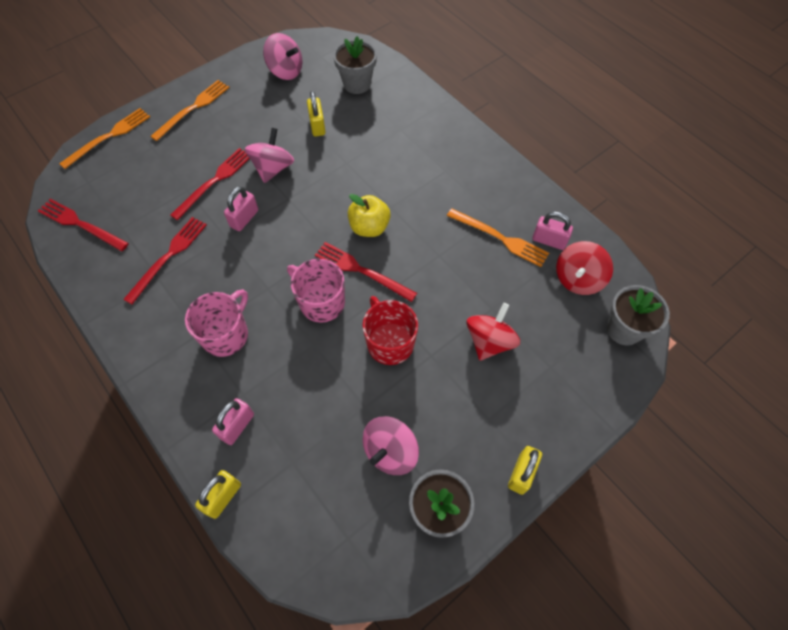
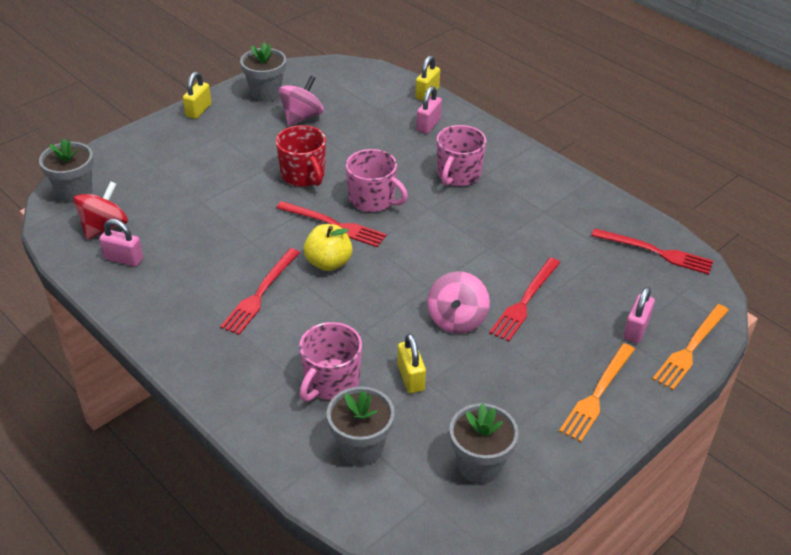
camera: 175 degrees right, 20 degrees down
red fork [123,217,207,304] -> red fork moved to [220,248,300,335]
pink padlock [224,186,258,231] -> pink padlock moved to [623,287,655,343]
pink spinning top [263,33,302,80] -> grey flower pot [449,403,519,484]
orange fork [447,208,549,267] -> none
red spinning top [467,303,520,361] -> none
none -> pink mug [299,322,362,402]

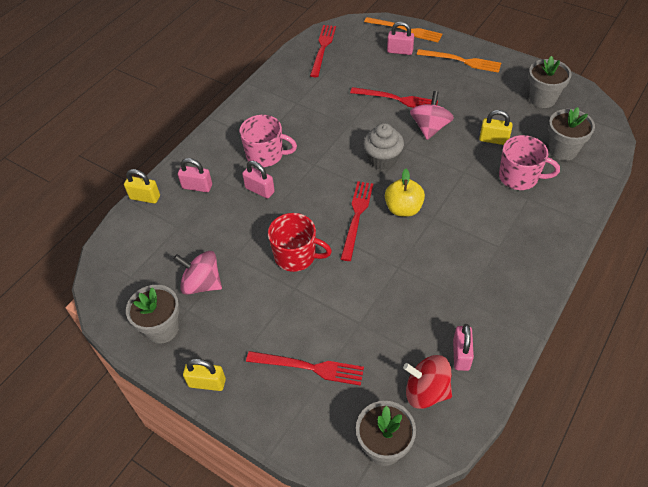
camera: 100 degrees left, 10 degrees up
red fork [220,248,300,335] -> red fork moved to [246,351,364,386]
red mug [276,125,326,187] -> red mug turned 60 degrees clockwise [268,213,332,272]
pink mug [346,149,408,212] -> none
yellow padlock [397,333,426,393] -> yellow padlock turned 45 degrees clockwise [479,110,513,145]
pink spinning top [427,271,490,334] -> pink spinning top turned 75 degrees counterclockwise [410,91,454,140]
none -> pink padlock [242,161,275,199]
none -> grey cupcake [363,123,404,170]

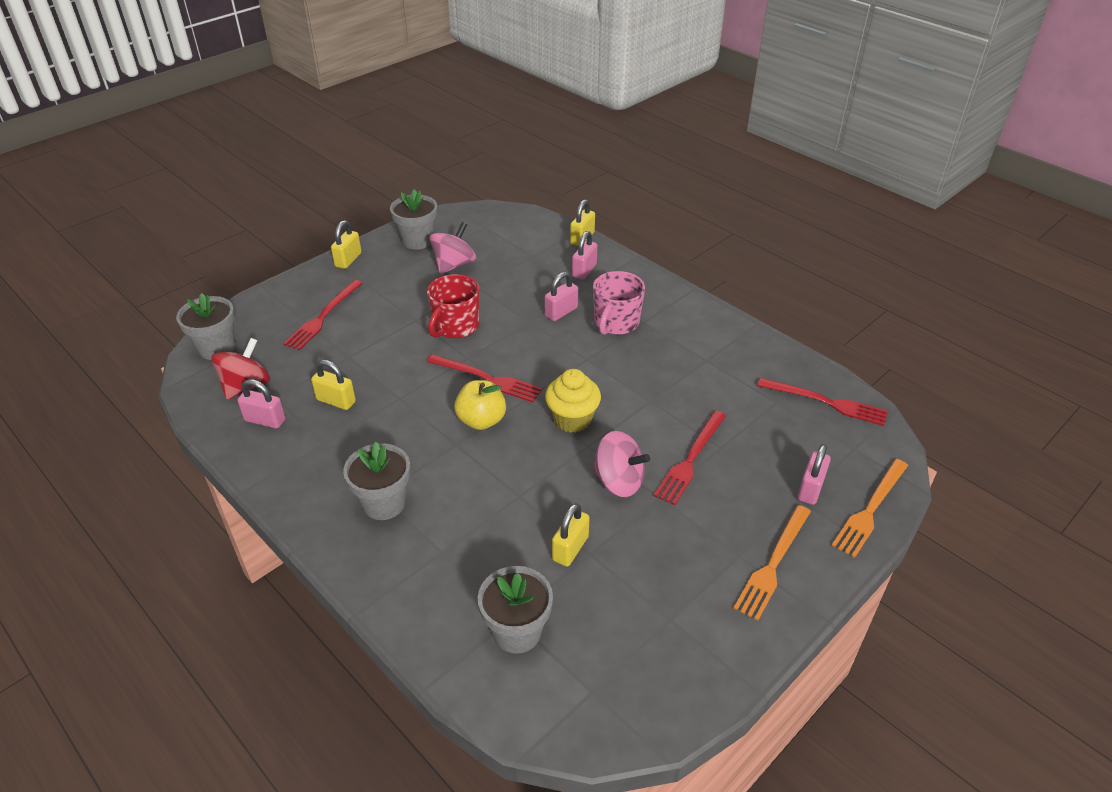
camera: 100 degrees right, 10 degrees down
grey cupcake [363,123,404,170] -> yellow cupcake [545,369,601,433]
pink mug [499,135,560,190] -> none
grey flower pot [528,56,572,108] -> grey flower pot moved to [343,442,410,520]
none -> yellow padlock [311,360,356,410]

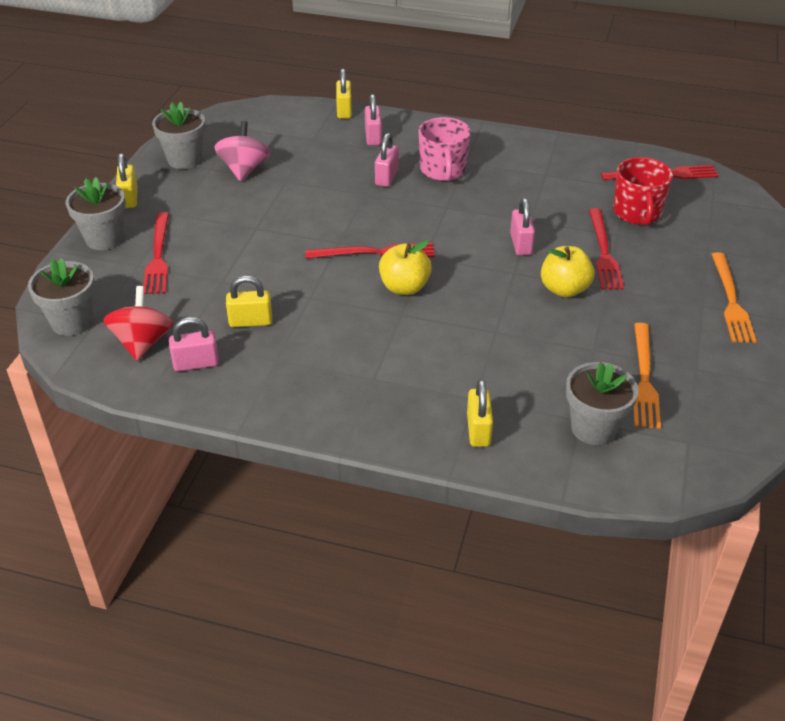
camera: 30 degrees left, 0 degrees up
grey flower pot [343,442,410,520] -> grey flower pot moved to [65,177,126,250]
red mug [427,274,479,338] -> red mug moved to [613,157,673,226]
yellow cupcake [545,369,601,433] -> none
yellow padlock [552,503,590,566] -> yellow padlock moved to [467,379,493,447]
pink spinning top [593,431,650,497] -> yellow apple [541,246,594,297]
pink padlock [798,444,831,505] -> pink padlock moved to [510,198,535,255]
orange fork [832,459,908,558] -> orange fork moved to [633,323,661,429]

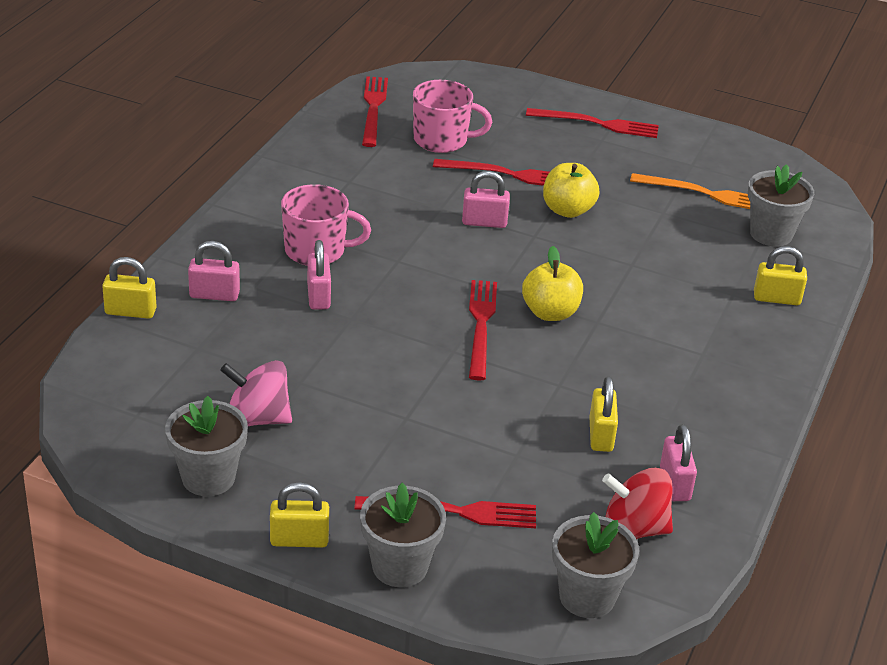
camera: 85 degrees left, 5 degrees down
pink padlock [375,133,399,187] -> pink padlock turned 60 degrees clockwise [307,240,331,310]
red mug [613,157,673,226] -> pink mug [413,80,492,153]
orange fork [711,252,757,343] -> red fork [526,108,659,138]

